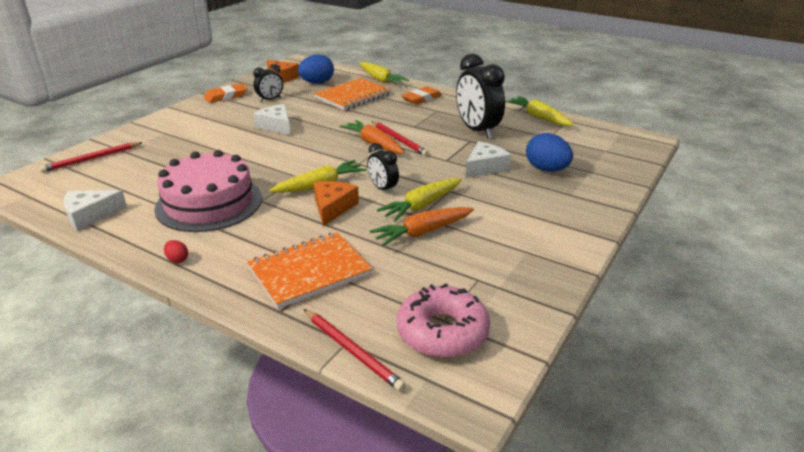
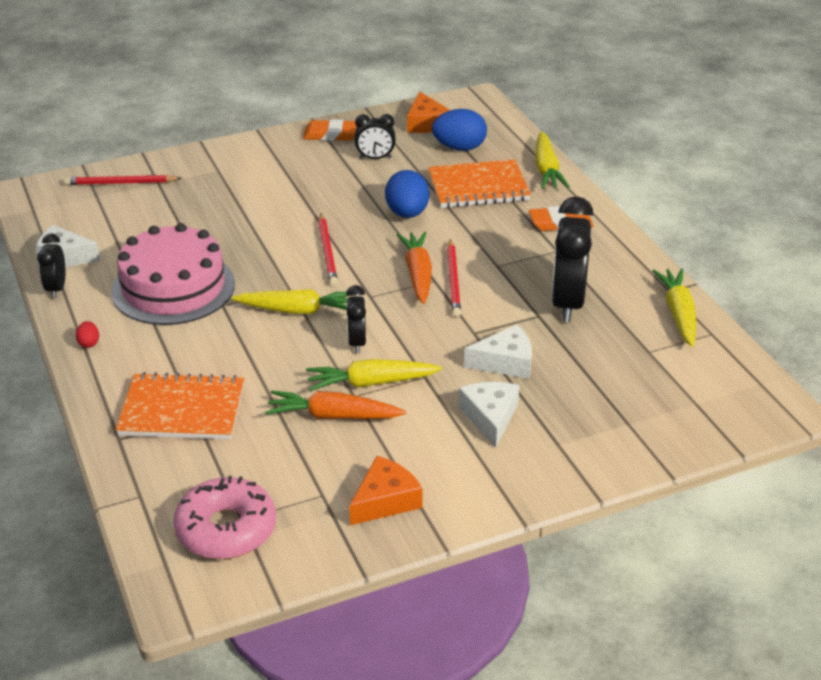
camera: 35 degrees right, 5 degrees up
white cheese [253,104,290,135] -> white cheese moved to [458,382,520,448]
red pencil [304,309,406,391] -> red pencil moved to [318,213,338,286]
orange cheese [313,181,359,226] -> orange cheese moved to [349,456,423,525]
blue egg [526,133,573,172] -> blue egg moved to [385,170,429,218]
none -> black clock [37,233,65,298]

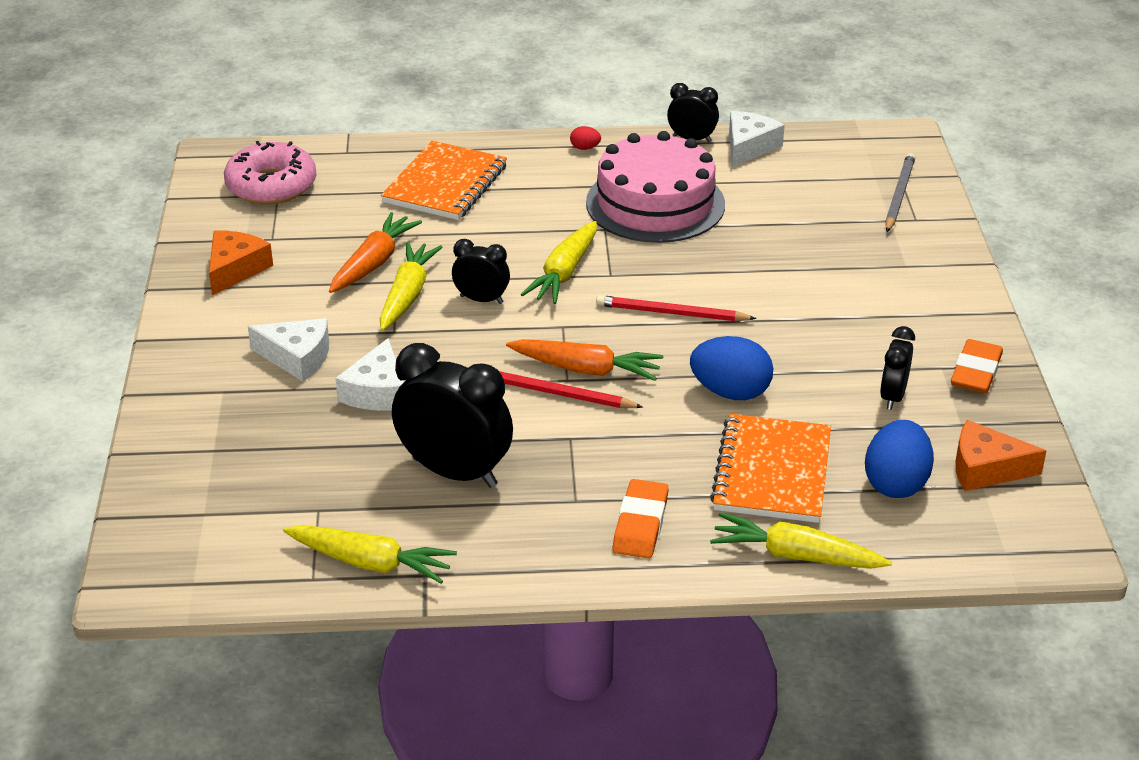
camera: 110 degrees right, 0 degrees up
red pencil [64,175,182,185] -> grey pencil [885,153,915,232]
orange cheese [349,456,423,525] -> orange cheese turned 135 degrees counterclockwise [209,231,273,295]

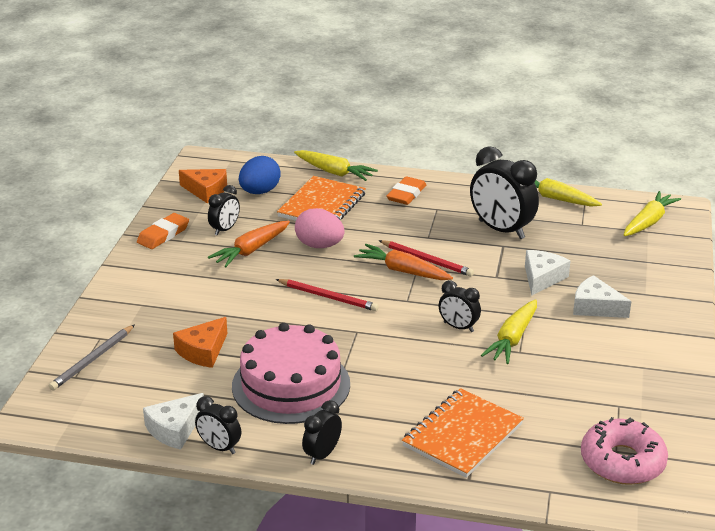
camera: 165 degrees left, 5 degrees down
orange cheese [209,231,273,295] -> orange cheese moved to [173,317,228,368]
orange carrot [329,212,422,293] -> orange carrot moved to [208,221,290,267]
yellow carrot [520,221,597,304] -> yellow carrot moved to [624,191,681,236]
red egg [570,126,601,150] -> black clock [302,400,342,465]
blue egg [690,336,773,400] -> pink egg [295,208,344,248]

